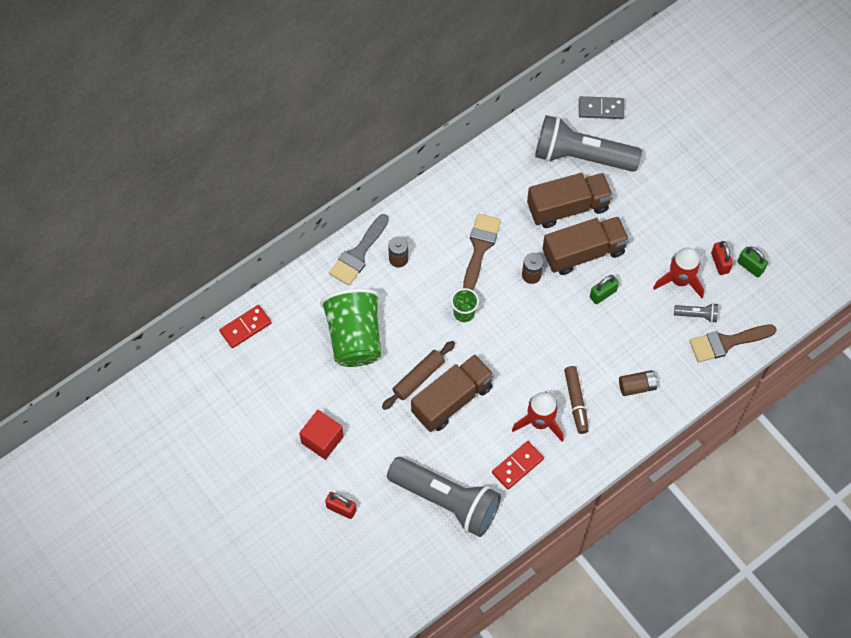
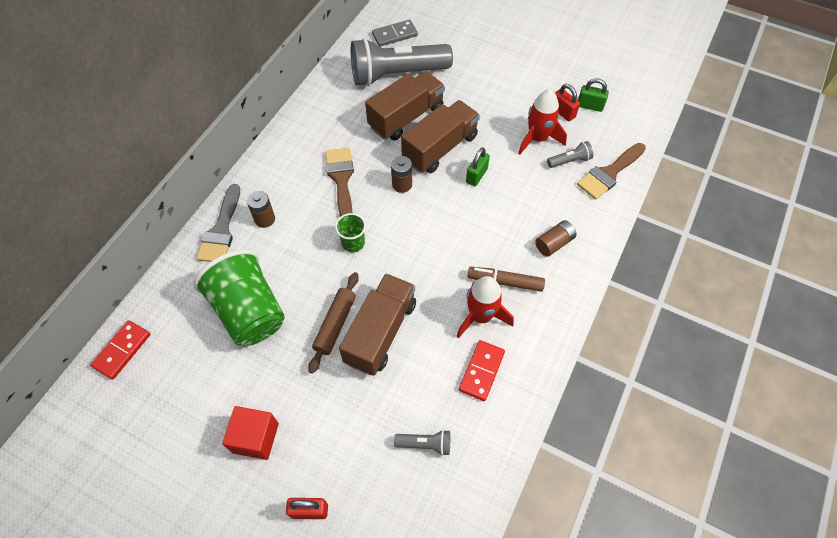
camera: 25 degrees left, 5 degrees down
grey flashlight [387,457,501,537] -> grey flashlight [394,430,450,456], size x0.41
brown marker [564,366,589,434] -> brown marker turned 135 degrees clockwise [468,267,545,292]

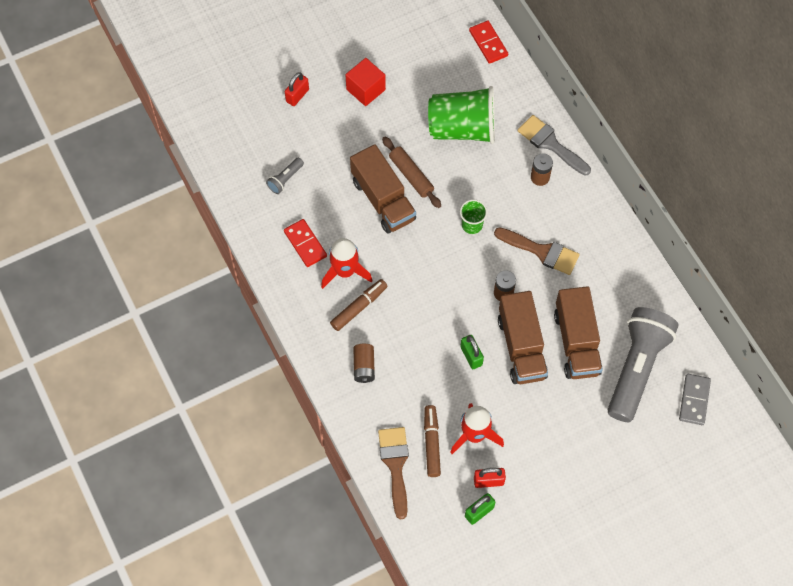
camera: 125 degrees right, 5 degrees up
grey flashlight [547,141,593,168] -> brown marker [424,405,441,477]

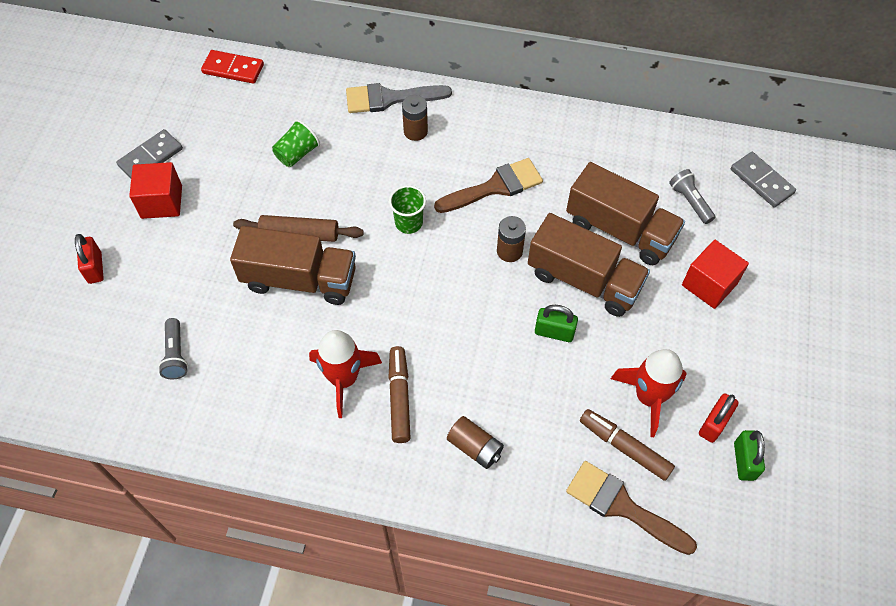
camera: 50 degrees left, 5 degrees down
red domino [284,219,327,267] -> none
green cup [428,86,495,144] -> green cup [272,119,320,167], size x0.47
grey flashlight [608,307,679,422] -> grey flashlight [669,169,715,224], size x0.41
none -> grey domino [116,129,183,178]
none -> red cube [682,240,749,309]

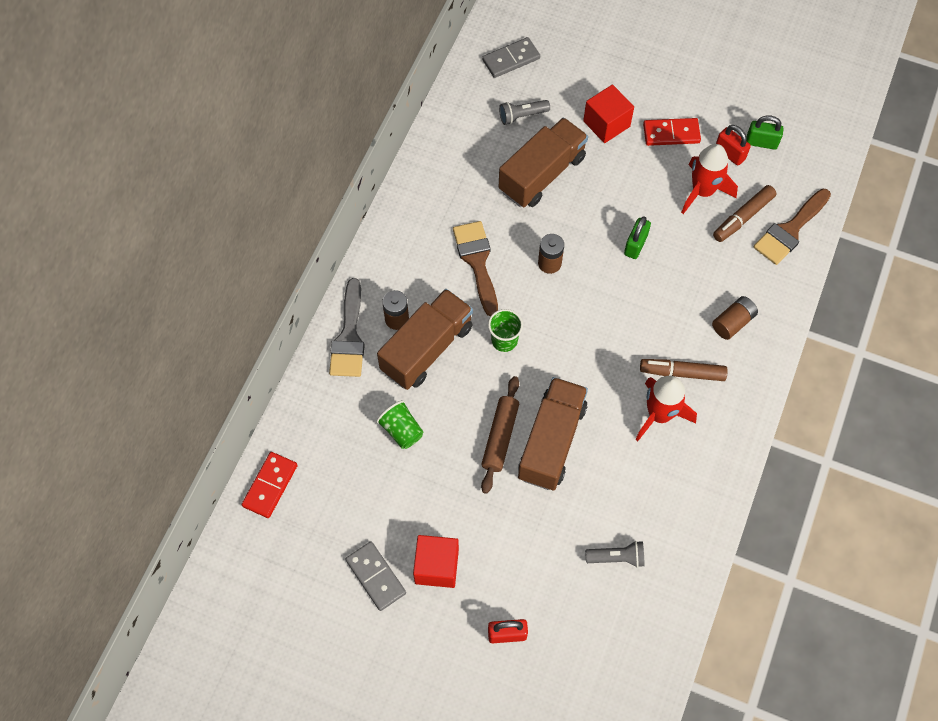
camera: 80 degrees left, 5 degrees up
brown truck [528,213,650,317] -> brown truck moved to [377,289,473,390]
none -> red domino [643,118,701,146]

